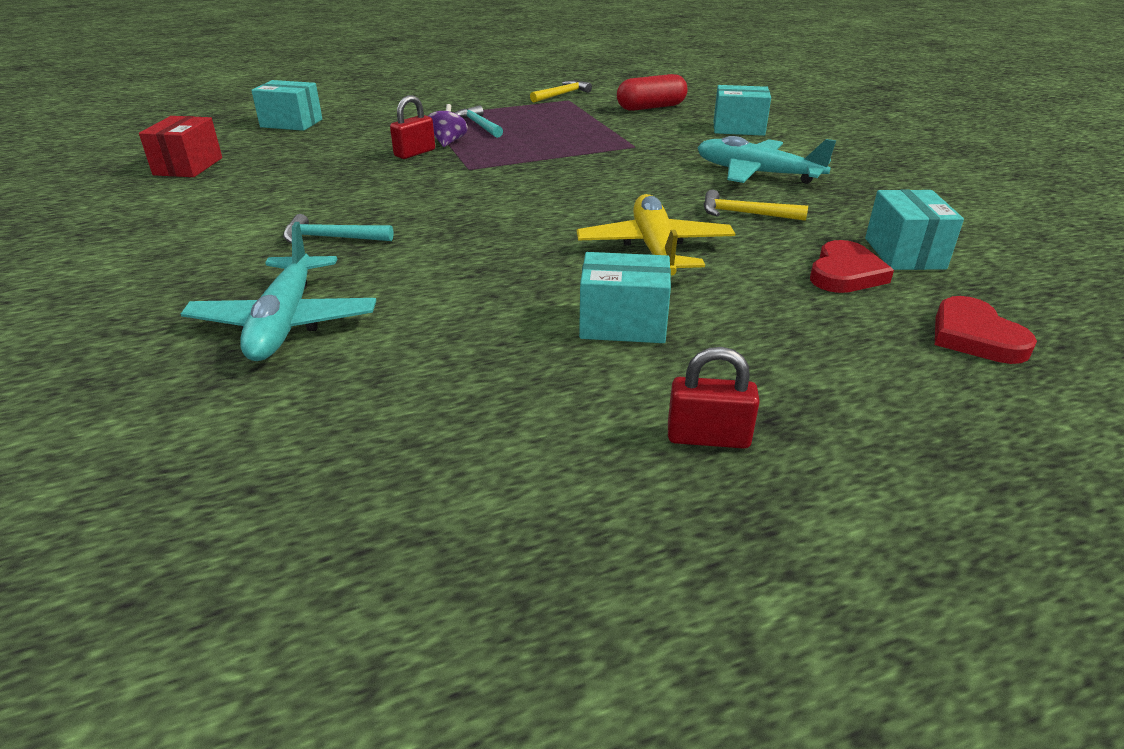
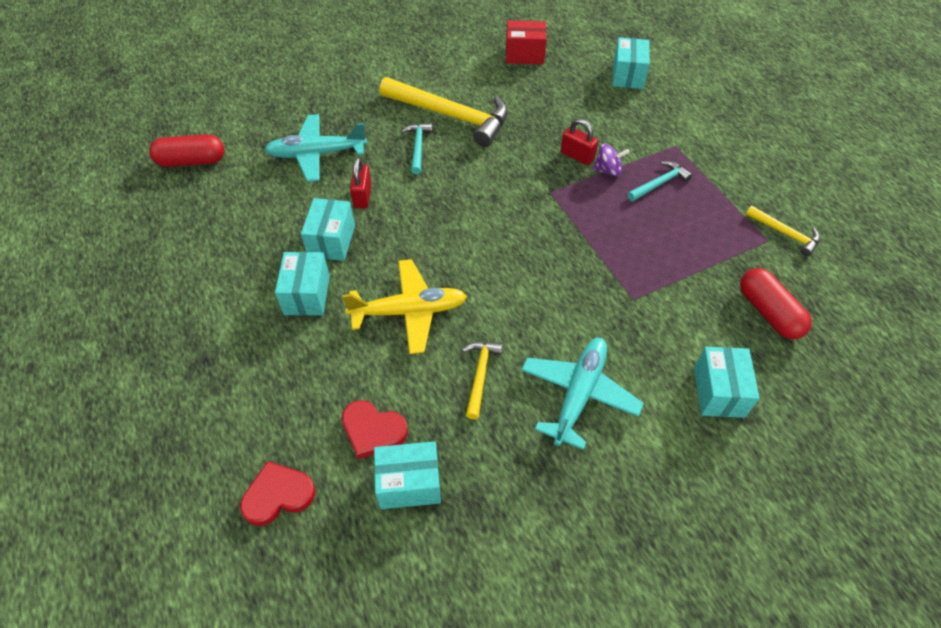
camera: 85 degrees right, 20 degrees up
red padlock [668,347,760,449] -> red padlock moved to [350,157,371,208]
none -> red capsule [149,134,225,167]
none -> turquoise box [301,198,355,261]
none -> yellow hammer [379,77,508,147]

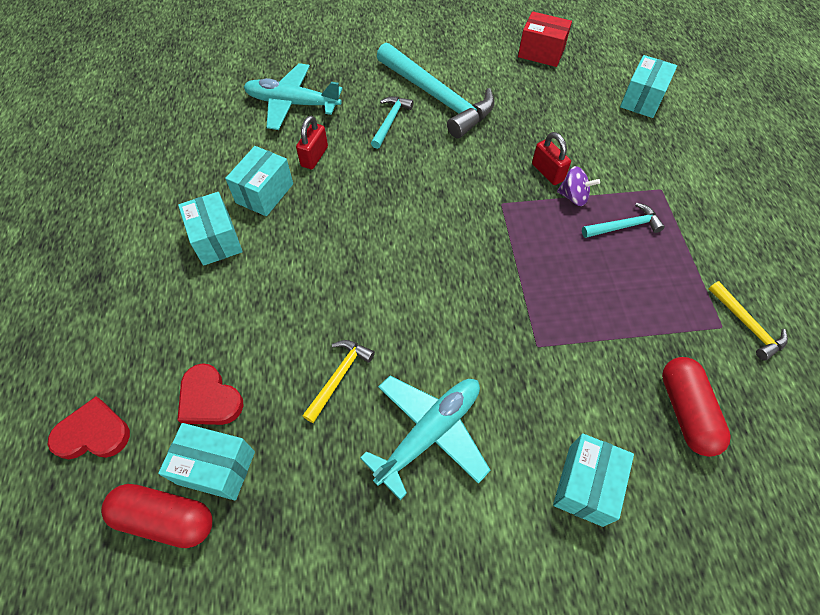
camera: 20 degrees right, 5 degrees up
red capsule [149,134,225,167] -> red capsule moved to [101,484,213,548]
turquoise box [275,252,330,316] -> turquoise box turned 45 degrees counterclockwise [178,192,243,266]
yellow plane [342,259,467,354] -> none
yellow hammer [379,77,508,147] -> turquoise hammer [377,42,495,138]

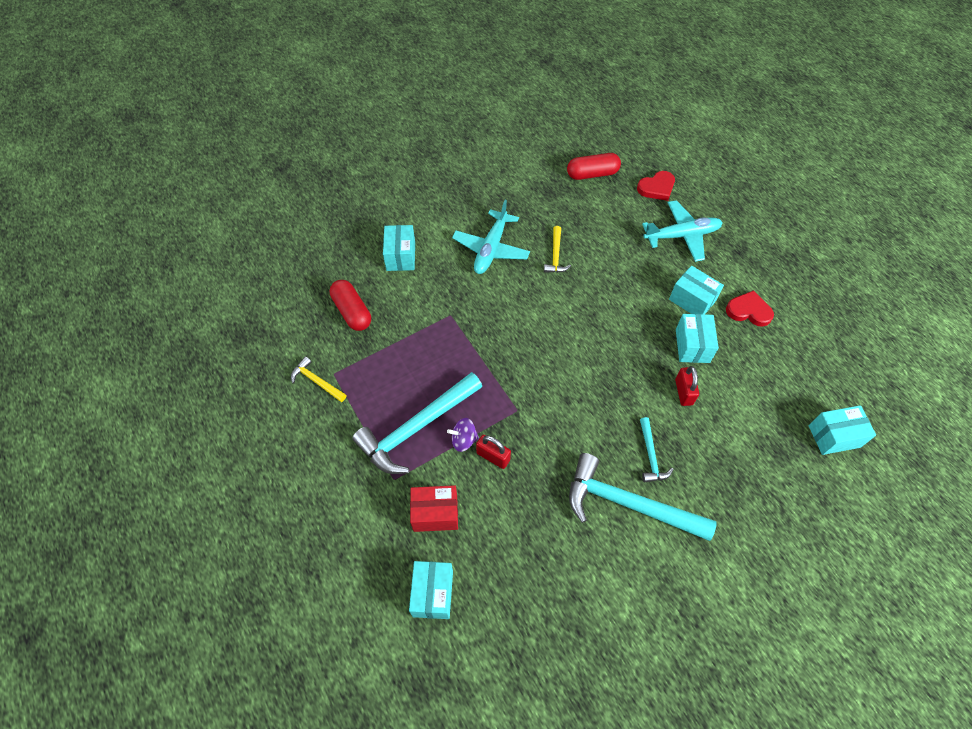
camera: 155 degrees right, 0 degrees up
turquoise box [158,423,255,501] -> turquoise box moved to [808,405,876,455]
red heart [177,363,244,425] -> red heart moved to [726,290,774,326]
turquoise plane [244,63,343,130] -> turquoise plane moved to [642,200,722,262]
red box [518,11,572,67] -> red box moved to [410,485,458,532]
turquoise hammer [582,203,665,238] -> turquoise hammer [352,372,482,474], size x2.07

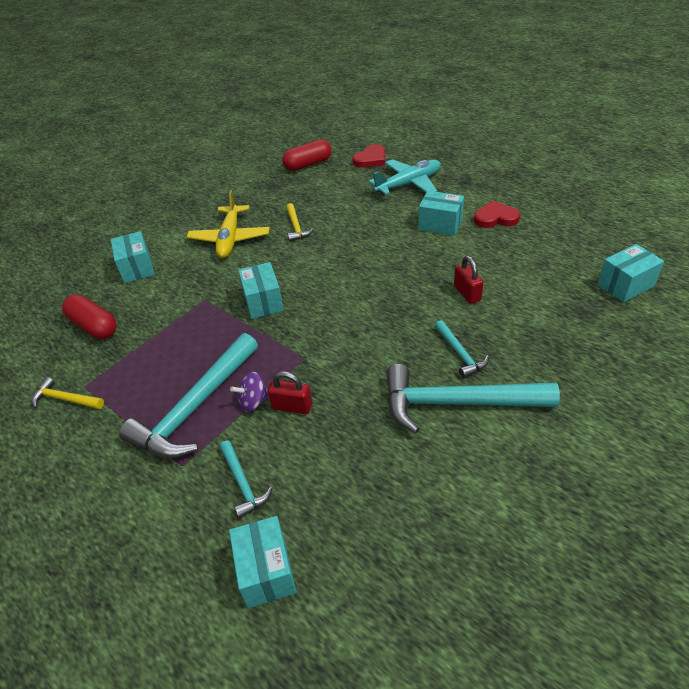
camera: 15 degrees left, 15 degrees down
red box [410,485,458,532] -> turquoise hammer [220,440,272,519]
turquoise plane [452,200,530,274] -> yellow plane [187,190,270,258]
turquoise box [676,314,719,363] -> turquoise box moved to [238,262,284,319]

